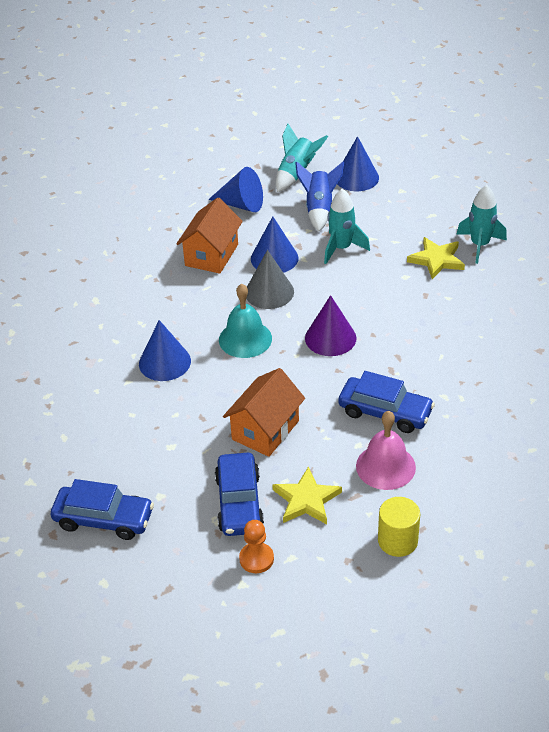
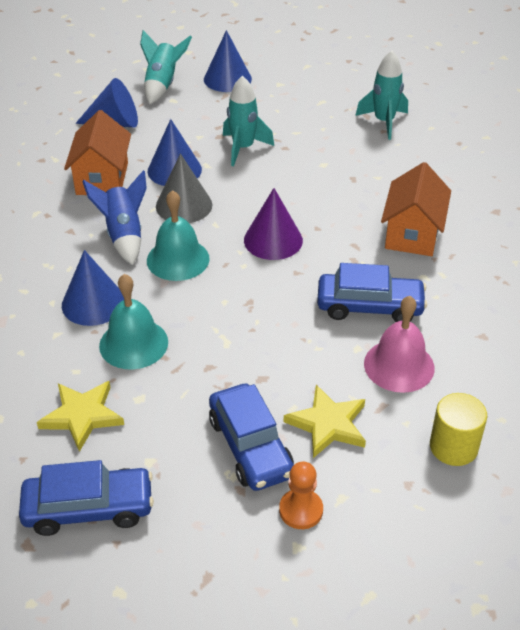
camera: 20 degrees left, 0 degrees up
orange house [223,368,305,457] -> orange house moved to [381,162,451,256]
blue rocket [295,161,344,232] -> blue rocket moved to [82,170,147,265]
yellow star [407,237,465,279] -> yellow star moved to [37,381,124,452]
none -> turquoise bell [99,274,168,369]

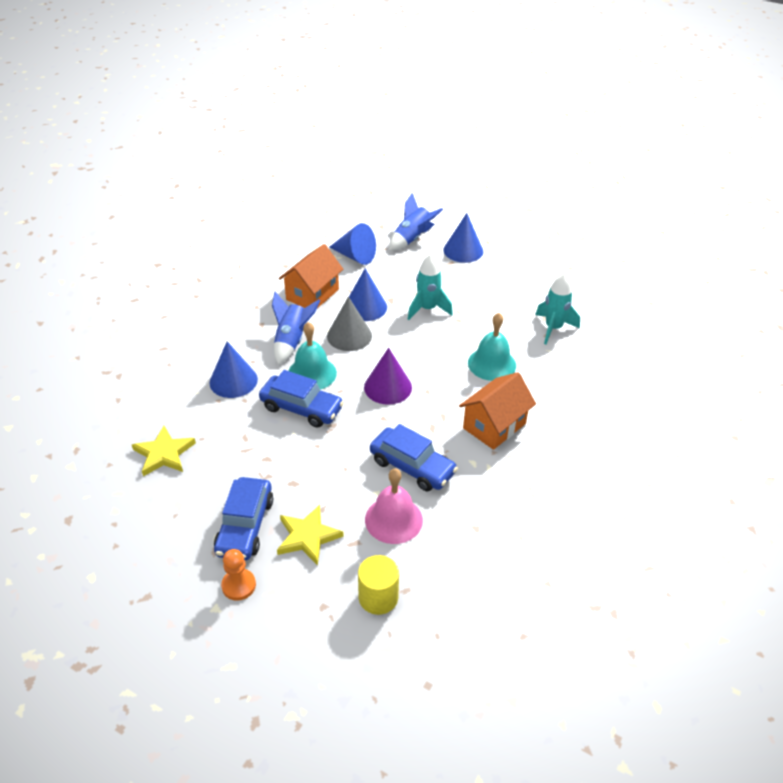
camera: 30 degrees right, 0 degrees up
blue car [19,460,154,536] -> blue car moved to [259,370,344,428]
turquoise bell [99,274,168,369] -> turquoise bell moved to [468,313,516,381]
turquoise rocket [140,30,192,104] -> blue rocket [389,193,443,251]

